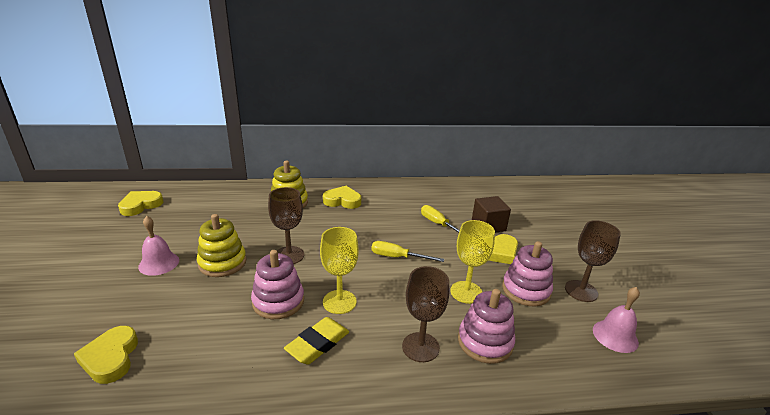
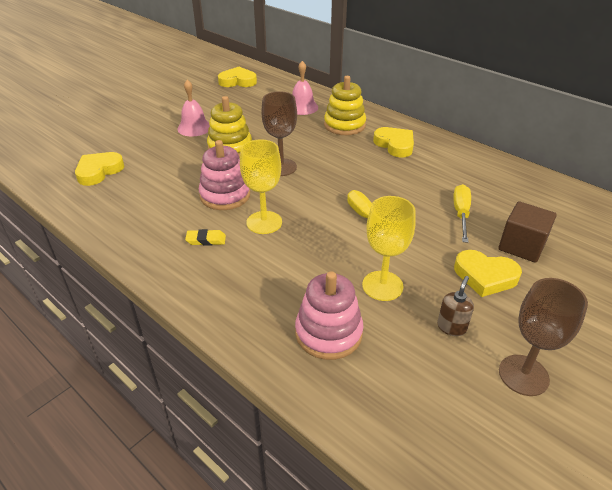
camera: 50 degrees right, 10 degrees up
yellow eraser [284,317,349,364] -> yellow eraser [185,229,226,246], size x0.59
brown goblet [402,266,449,362] -> none
pink stacking toy [502,241,553,306] -> brown soap dispenser [437,276,474,336]
pink bell [593,287,640,353] -> pink bell moved to [292,61,318,115]

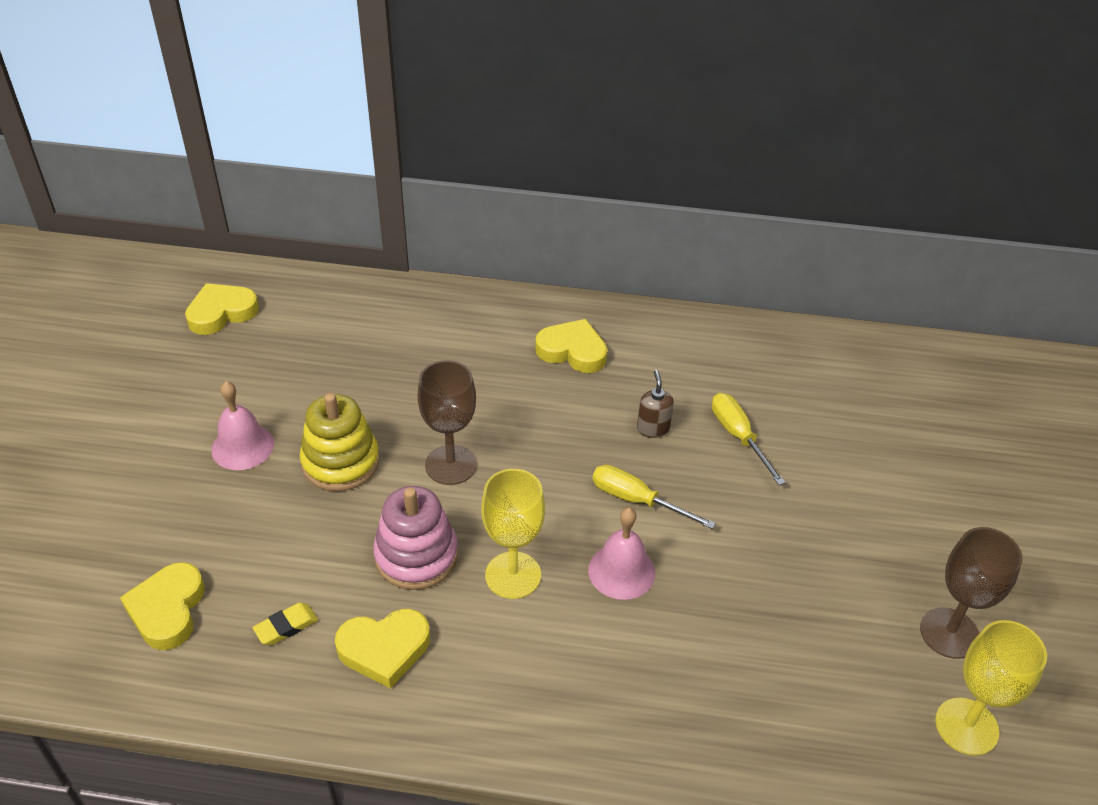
camera: 35 degrees left, 5 degrees up
yellow eraser [185,229,226,246] -> yellow eraser moved to [253,603,318,645]
pink bell [292,61,318,115] -> pink bell moved to [588,508,655,600]
pink stacking toy [295,271,363,360] -> none
yellow stacking toy [324,76,366,135] -> none
yellow goblet [362,196,416,301] -> yellow goblet moved to [935,620,1047,756]
brown soap dispenser [437,276,474,336] -> brown soap dispenser moved to [637,370,674,438]
yellow heart [454,250,522,297] -> yellow heart moved to [335,609,430,689]
brown cube [498,201,557,263] -> none

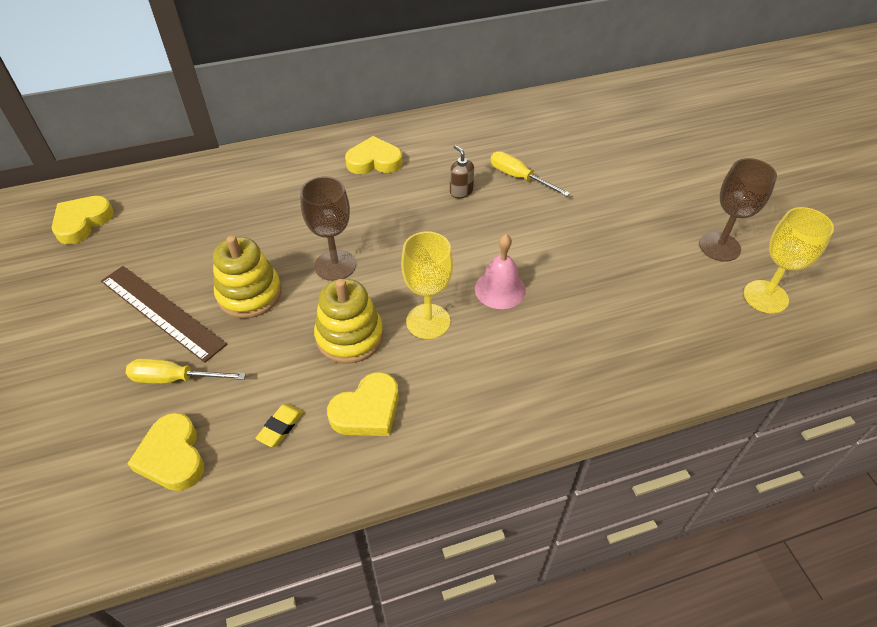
camera: 25 degrees left, 5 degrees up
pink bell [211,381,274,470] -> brown ruler [101,266,227,363]
pink stacking toy [373,486,458,590] -> yellow stacking toy [314,279,383,363]
yellow screwdriver [592,465,716,529] -> yellow screwdriver moved to [126,359,246,384]

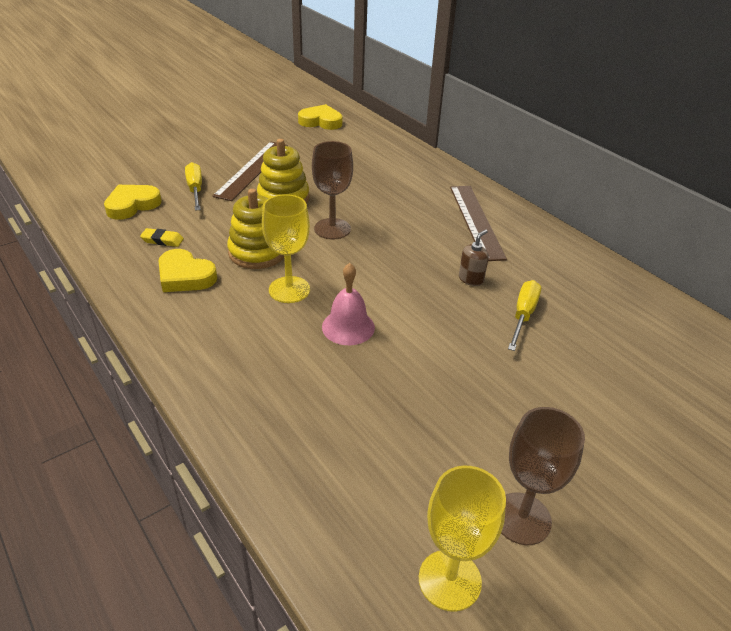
camera: 70 degrees right, 10 degrees down
yellow heart [345,136,403,174] -> brown ruler [450,186,507,261]

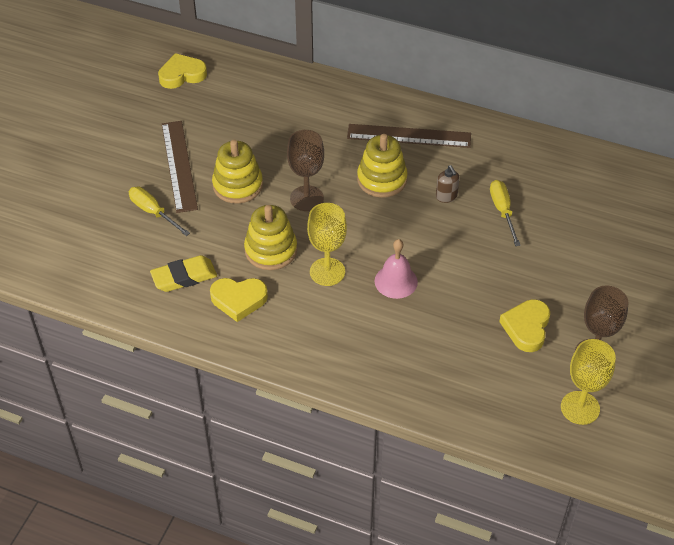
camera: 30 degrees left, 10 degrees up
yellow heart [104,185,162,220] -> yellow heart moved to [499,299,550,352]
yellow eraser [140,228,184,247] -> yellow eraser [150,255,217,292], size x1.70
brown ruler [450,186,507,261] -> brown ruler turned 45 degrees counterclockwise [347,124,471,148]
brown soap dispenser [459,230,489,286] -> brown soap dispenser turned 150 degrees clockwise [436,165,459,203]
none -> yellow stacking toy [357,134,408,198]

